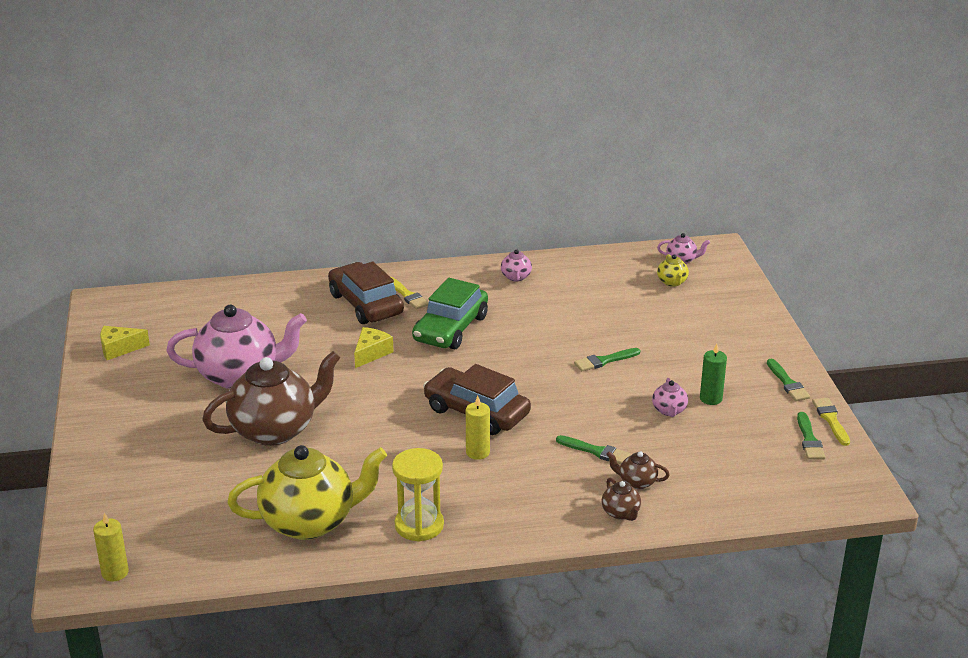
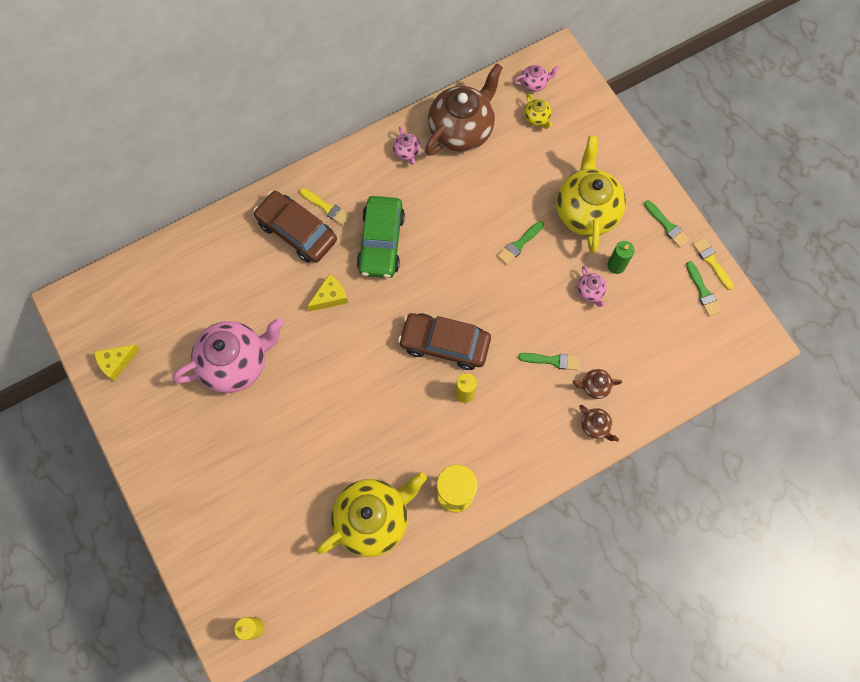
camera: 20 degrees left, 40 degrees up
brown teapot [202,351,340,446] -> brown teapot moved to [425,63,503,156]
yellow cheese [354,327,394,368] -> yellow cheese turned 45 degrees clockwise [307,274,348,312]
none -> yellow teapot [556,135,626,253]

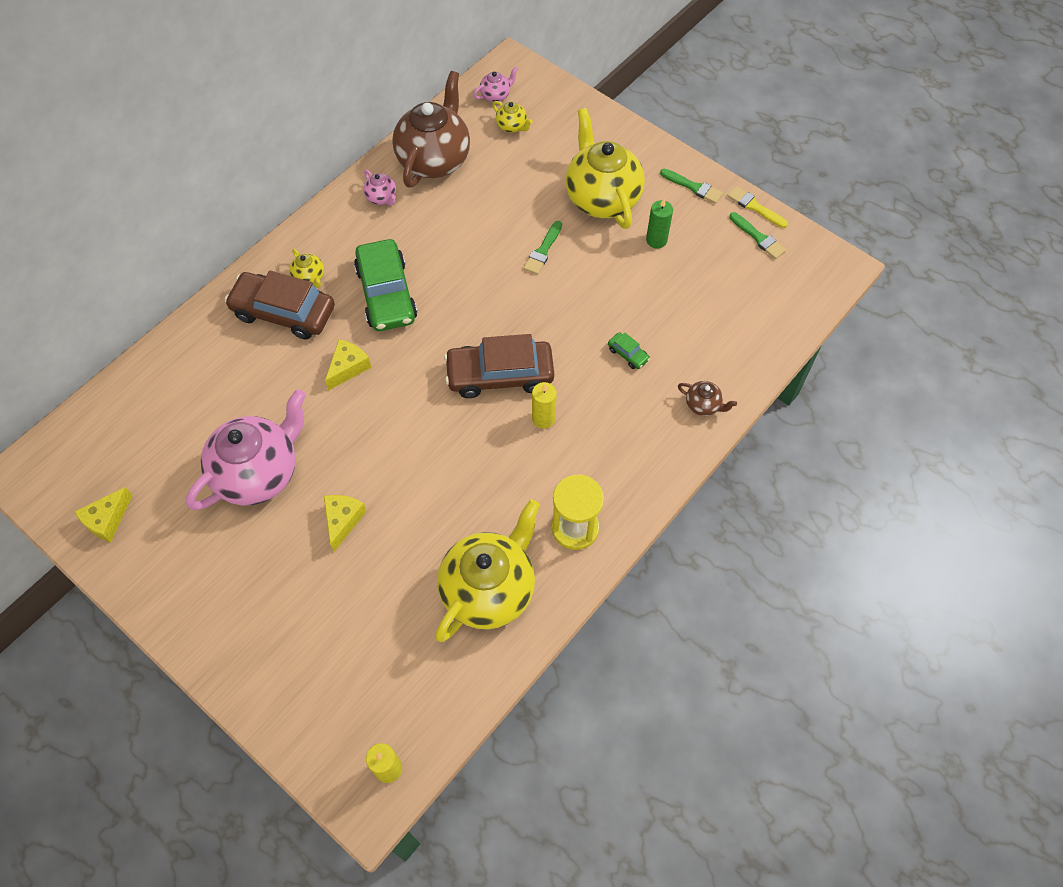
camera: 20 degrees left, 10 degrees down
yellow brush [300,188,350,226] -> yellow teapot [289,249,324,288]
green brush [518,353,580,371] -> green car [608,332,650,369]
brown teapot [573,369,622,399] -> none
pink teapot [577,266,607,307] -> none
none -> yellow cheese [324,495,366,552]

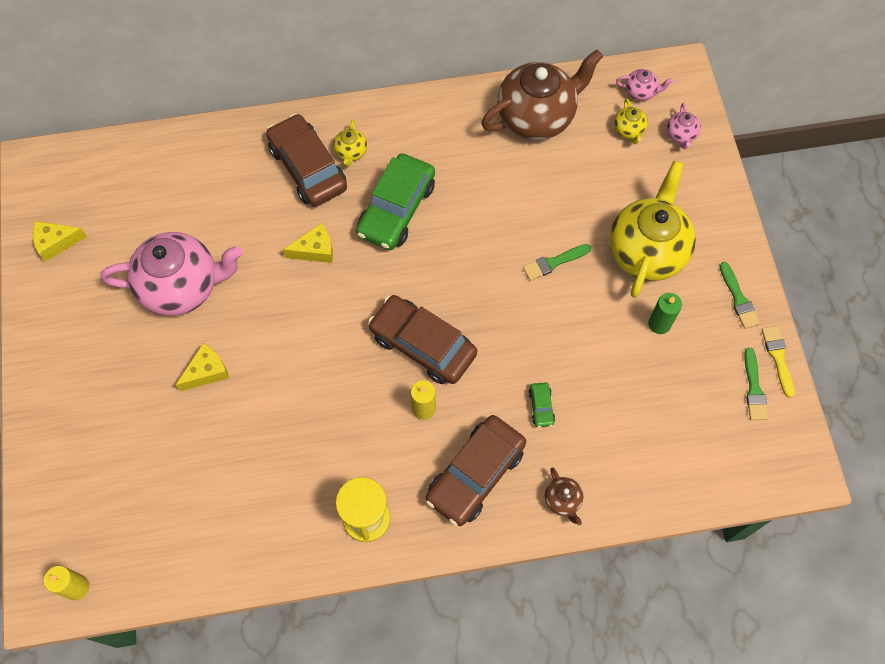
camera: 40 degrees right, 5 degrees up
pink teapot [363,170,396,206] -> pink teapot moved to [667,103,701,149]
yellow teapot [435,499,540,642] -> none
none -> brown car [426,415,526,526]

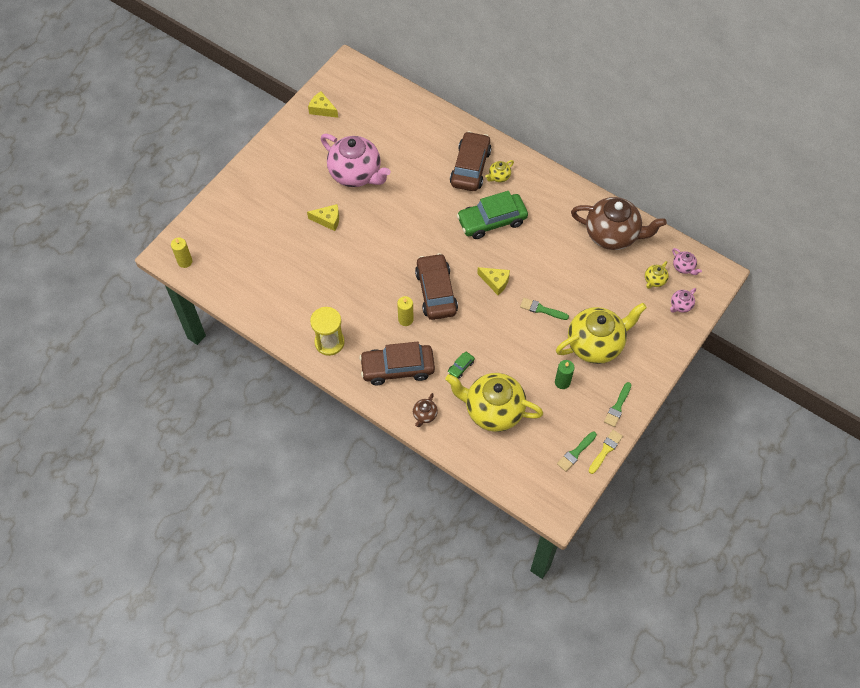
camera: 45 degrees right, 5 degrees down
yellow cheese [283,223,333,263] -> yellow cheese moved to [477,267,510,295]
none -> yellow teapot [445,373,543,432]

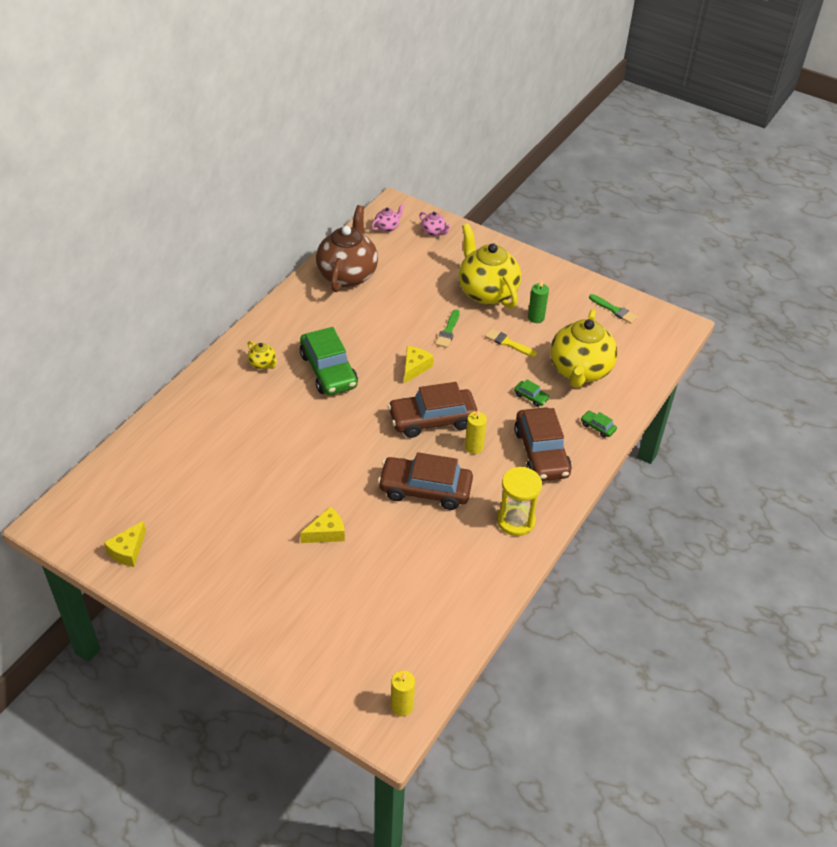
camera: 95 degrees left, 15 degrees down
yellow cheese [307,204,339,231] -> yellow cheese turned 60 degrees clockwise [300,507,345,543]
pink teapot [321,134,391,187] -> none
brown teapot [413,393,438,427] -> green car [581,410,617,438]
brown car [450,131,491,191] -> brown car moved to [378,452,473,510]
yellow brush [589,430,623,474] -> yellow brush moved to [485,329,537,357]
green brush [604,382,631,427] -> none
yellow teapot [645,261,669,289] -> none

